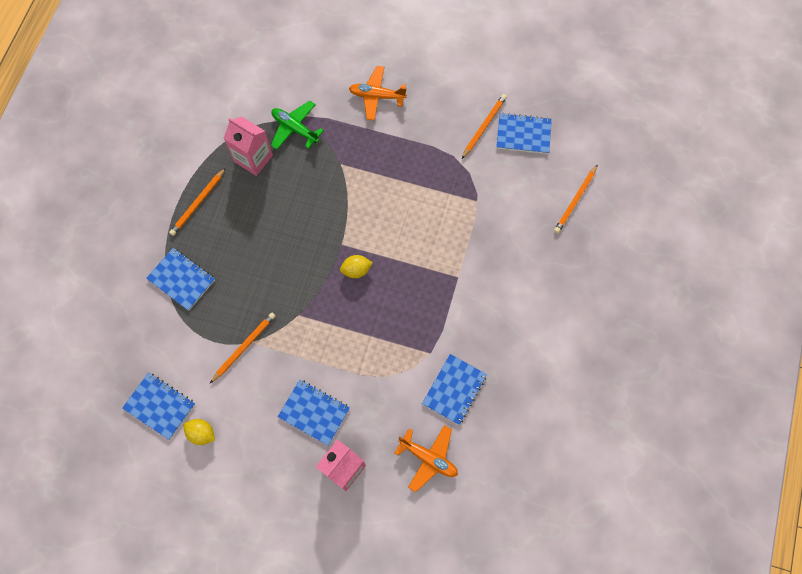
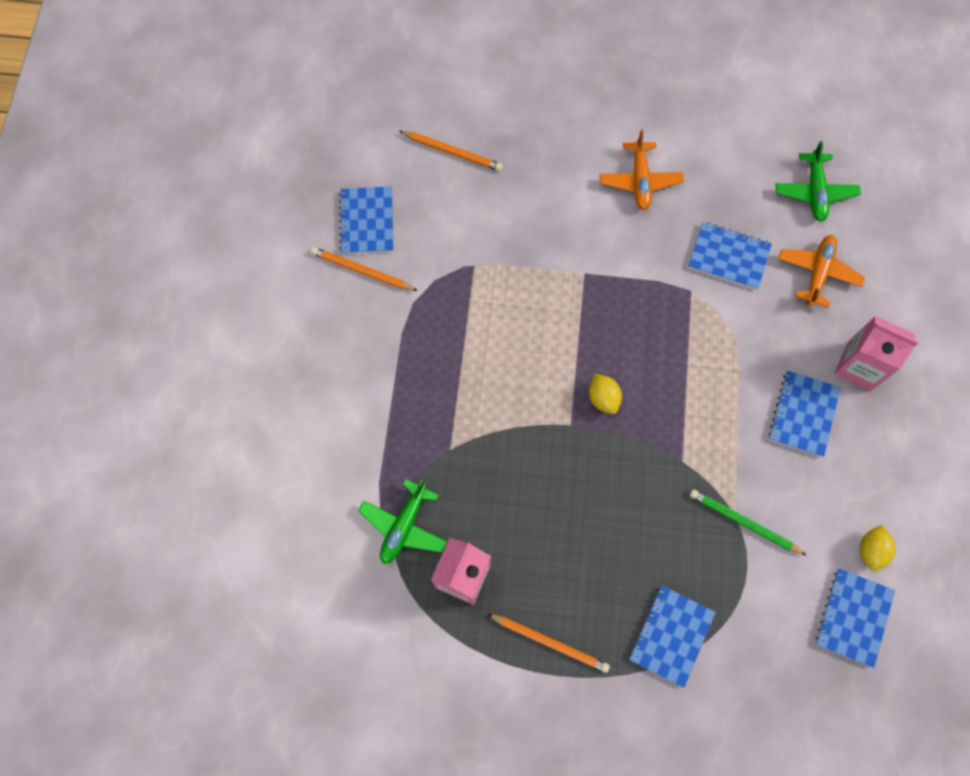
camera: 100 degrees left, 0 degrees up
orange pencil [210,312,275,383] -> green pencil [690,489,807,556]
orange plane [349,66,407,120] -> orange plane moved to [600,130,684,210]
none -> green plane [776,141,861,222]

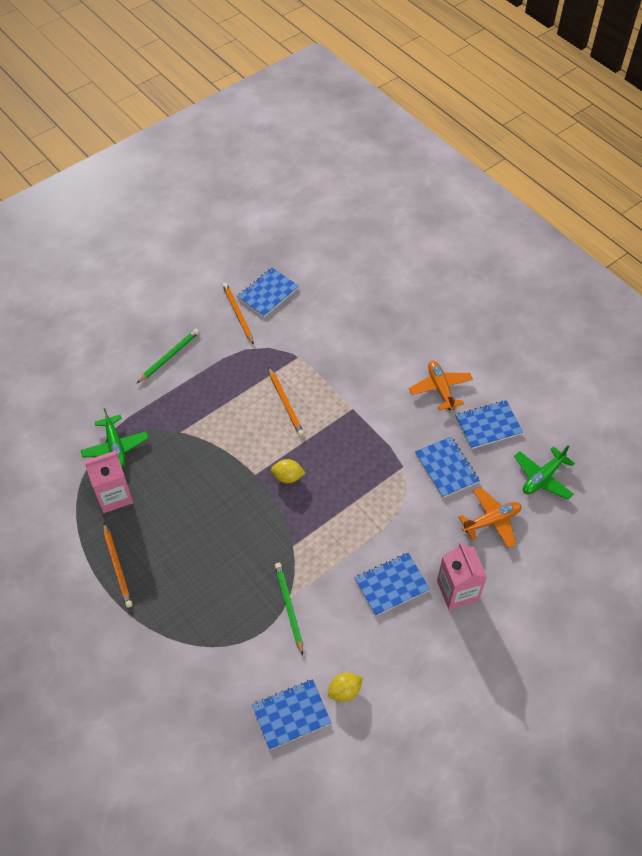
camera: 45 degrees right, 15 degrees down
green plane [358,479,447,564] -> green plane turned 90 degrees counterclockwise [81,408,149,467]
orange pencil [399,131,503,171] -> orange pencil moved to [269,368,304,436]
yellow lemon [589,374,622,414] -> yellow lemon turned 75 degrees clockwise [271,459,305,483]
orange plane [600,130,684,210] -> orange plane turned 120 degrees clockwise [409,361,473,410]
blue notebook [629,585,716,688] -> blue notebook moved to [455,400,523,449]
none -> green pencil [136,329,199,384]

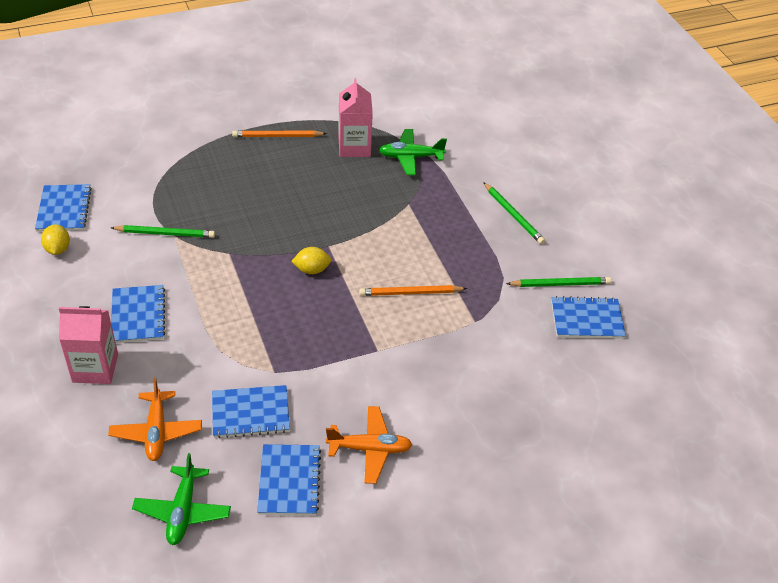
camera: 105 degrees right, 10 degrees down
orange pencil [222,283,254,345] -> green pencil [506,277,612,287]
blue notebook [237,268,299,317] -> blue notebook turned 60 degrees counterclockwise [551,296,626,339]
yellow lemon [271,459,305,483] -> yellow lemon turned 60 degrees clockwise [291,247,331,274]
green plane [514,445,575,500] -> green plane turned 150 degrees counterclockwise [132,453,231,545]

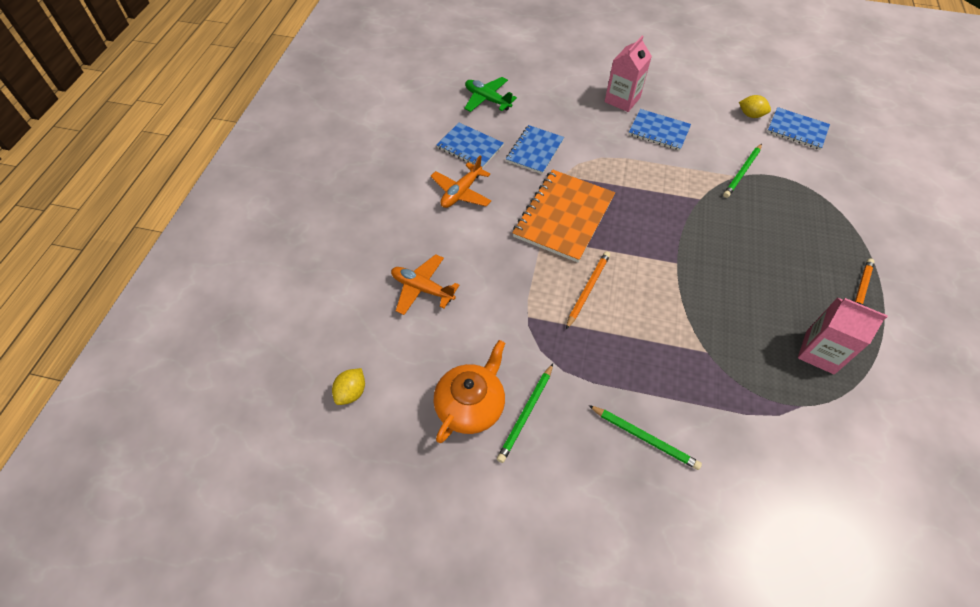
camera: 125 degrees right, 10 degrees up
orange plane [108,378,202,461] -> orange plane moved to [391,254,460,315]
yellow lemon [291,247,331,274] -> yellow lemon moved to [332,368,365,405]
green plane [379,129,447,175] -> none
green pencil [483,182,545,244] -> green pencil turned 150 degrees counterclockwise [588,405,702,470]
blue notebook [551,296,626,339] -> orange teapot [433,340,505,443]
none -> orange notebook [512,169,615,263]

